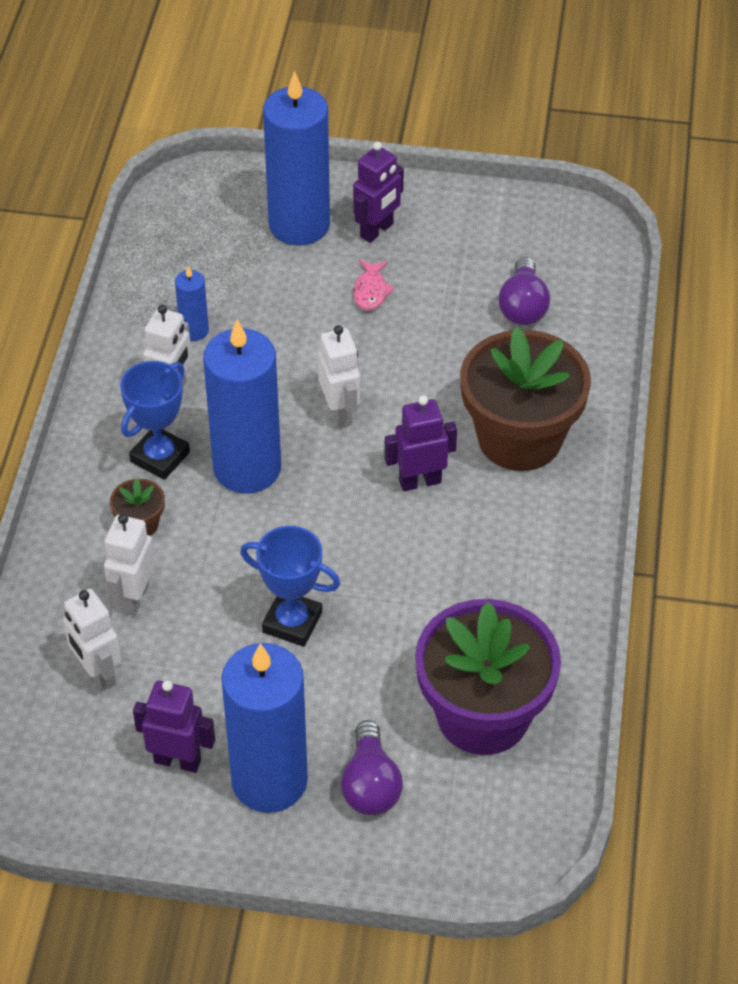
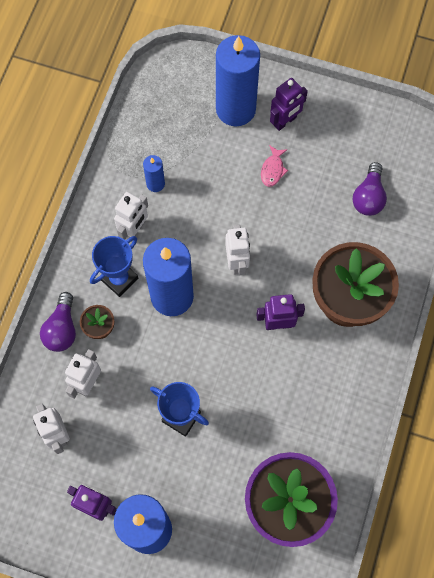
camera: 10 degrees right, 20 degrees up
purple light bulb [341,720,403,815] -> purple light bulb moved to [40,292,76,352]

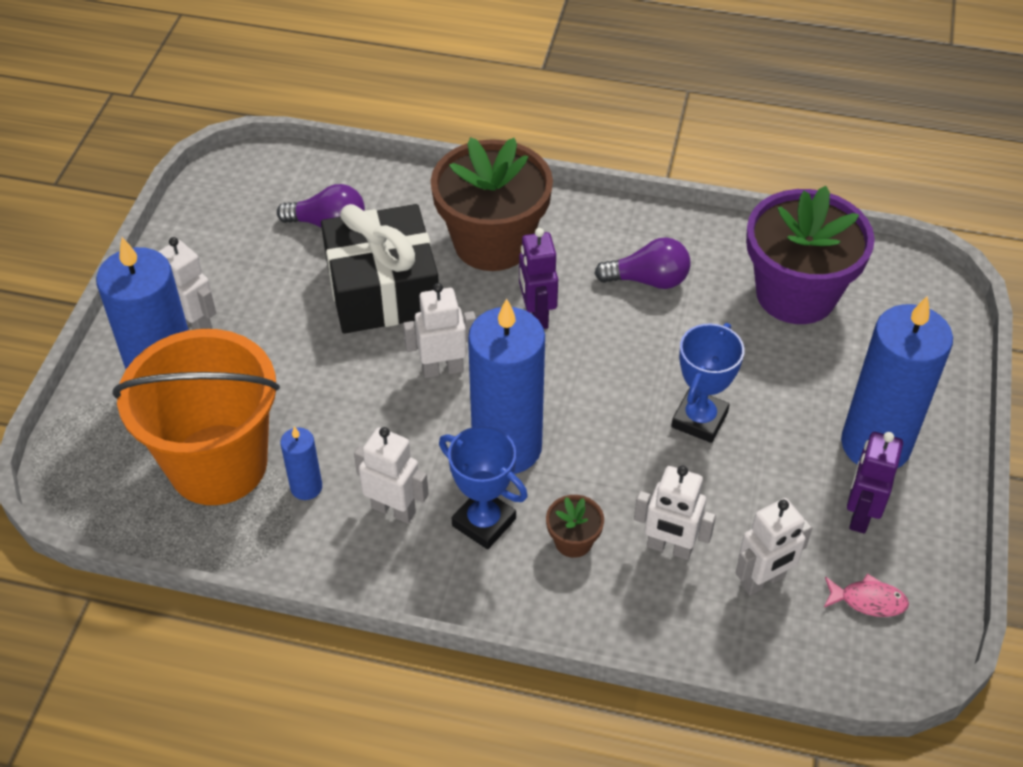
camera: 95 degrees left, 20 degrees down
purple light bulb [40,292,76,352] -> purple light bulb moved to [594,237,690,289]
pink fish [261,145,288,187] -> pink fish moved to [824,573,909,617]
purple robot [270,78,308,131] -> white robot [158,237,216,330]
none -> orange bucket [112,329,280,505]
none -> black gift [321,204,439,334]

